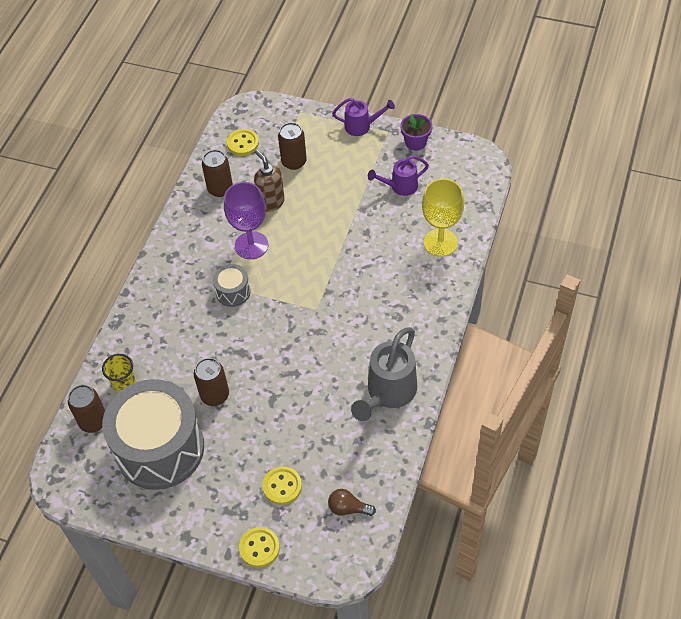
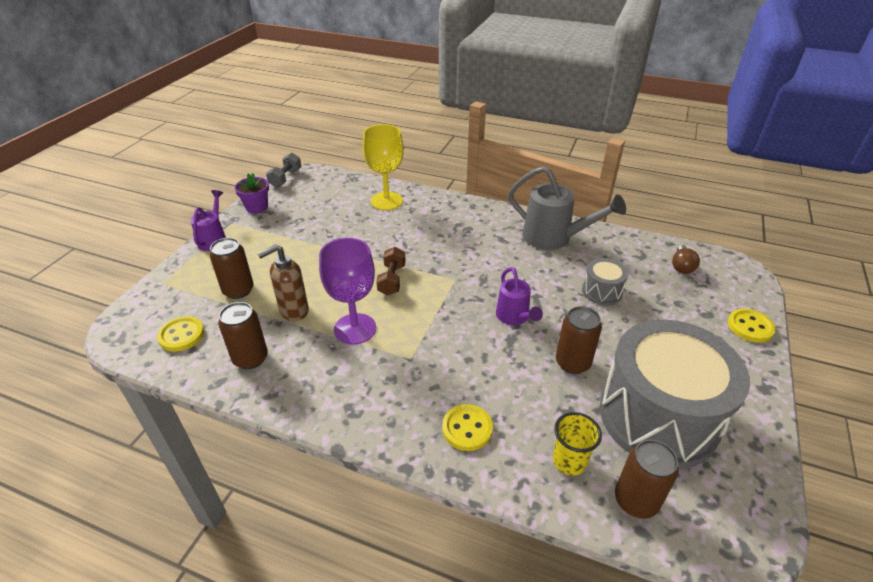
camera: 90 degrees left, 15 degrees down
grey drum [213,264,251,307] -> grey drum moved to [582,258,628,305]
yellow button [262,466,302,505] -> yellow button moved to [442,404,493,451]
purple watering can [368,155,429,196] -> purple watering can moved to [496,267,543,325]
none -> grey dumbbell [266,153,302,187]
none -> brown dumbbell [376,247,406,296]

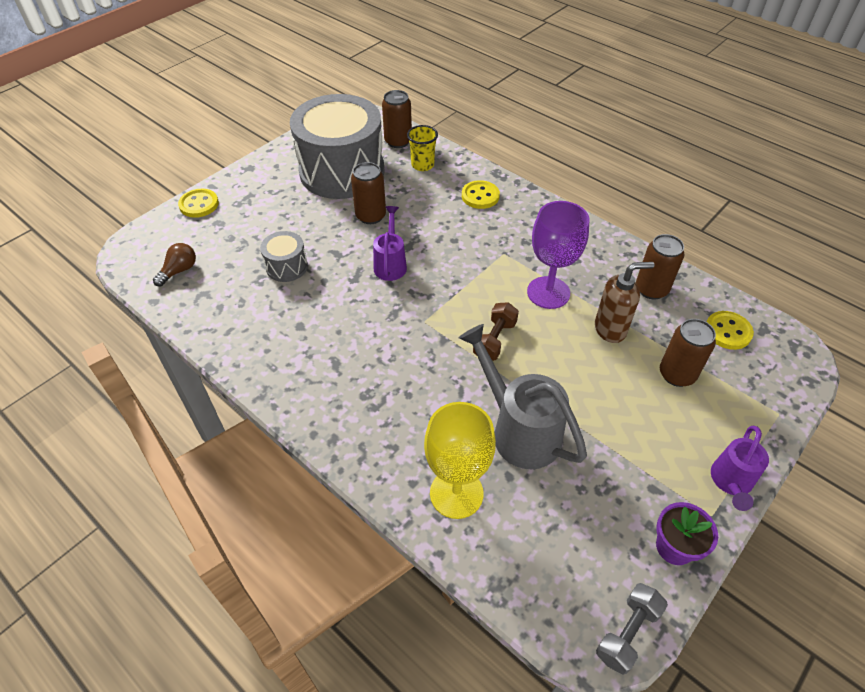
camera: 160 degrees left, 10 degrees up
grey watering can [508,166,626,250] -> grey watering can moved to [459,324,587,469]

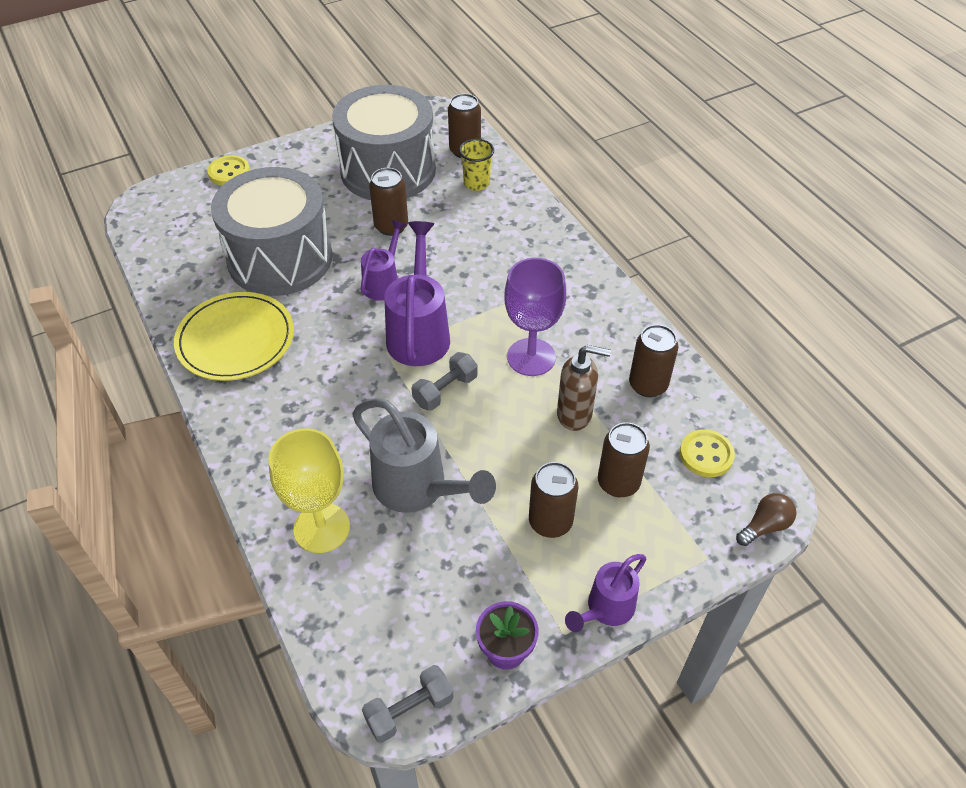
camera: 20 degrees right, 0 degrees up
brown light bulb [153,243,196,286] -> brown light bulb moved to [736,493,796,546]
grey drum [260,231,308,282] -> grey drum [211,167,333,296], size x2.34
grey watering can [459,324,587,469] -> grey watering can turned 150 degrees clockwise [352,398,496,513]
yellow button [462,180,500,209] -> none
brown dumbbell [473,302,519,361] -> grey dumbbell [411,352,478,411]
none -> yellow plate [174,292,294,381]
none -> purple watering can [384,221,450,366]
none -> brown can [529,462,578,538]

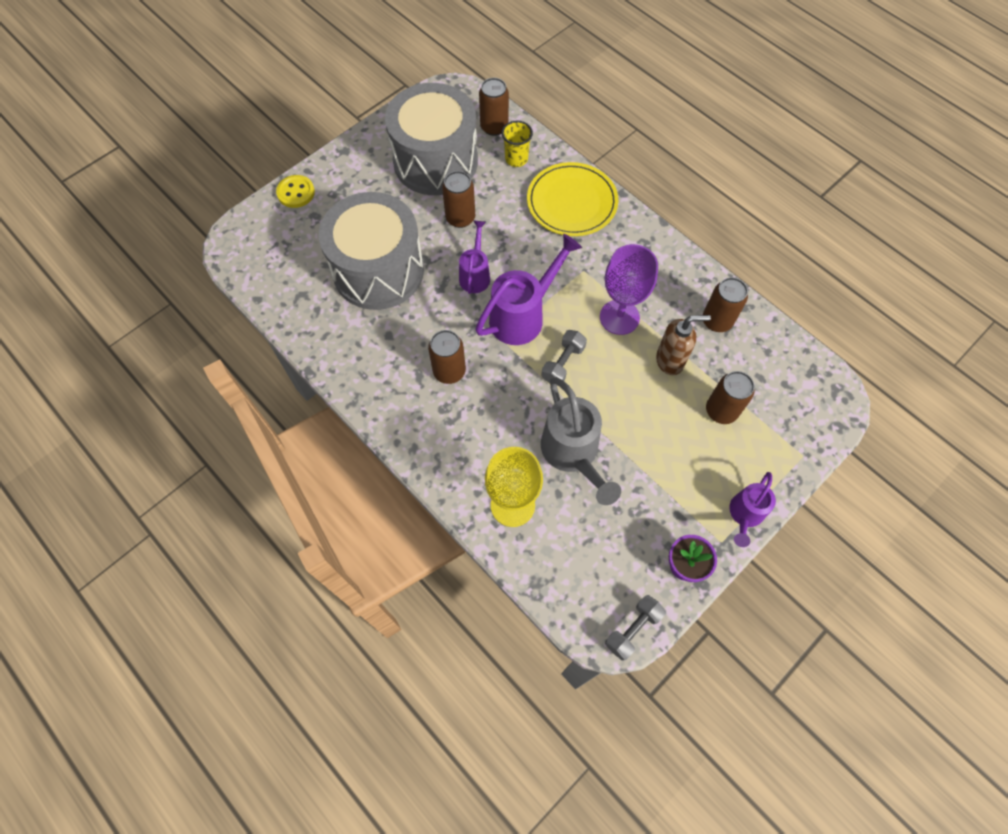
camera: 15 degrees left, 15 degrees up
yellow plate [174,292,294,381] -> yellow plate moved to [527,162,618,236]
grey watering can [352,398,496,513] -> grey watering can turned 45 degrees clockwise [541,377,621,505]
purple watering can [384,221,450,366] -> purple watering can turned 60 degrees clockwise [475,234,582,345]
brown can [529,462,578,538] -> brown can moved to [428,330,466,384]
yellow button [680,429,735,477] -> none
brown light bulb [736,493,796,546] -> none

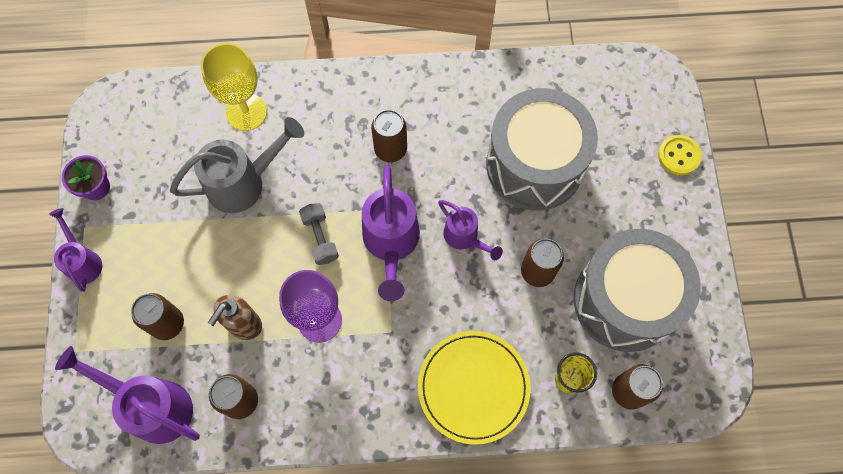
camera: 130 degrees right, 5 degrees up
grey watering can [541,377,621,505] -> grey watering can turned 135 degrees clockwise [170,117,304,213]
grey dumbbell [605,595,666,661] -> none
none -> purple watering can [55,346,200,444]

